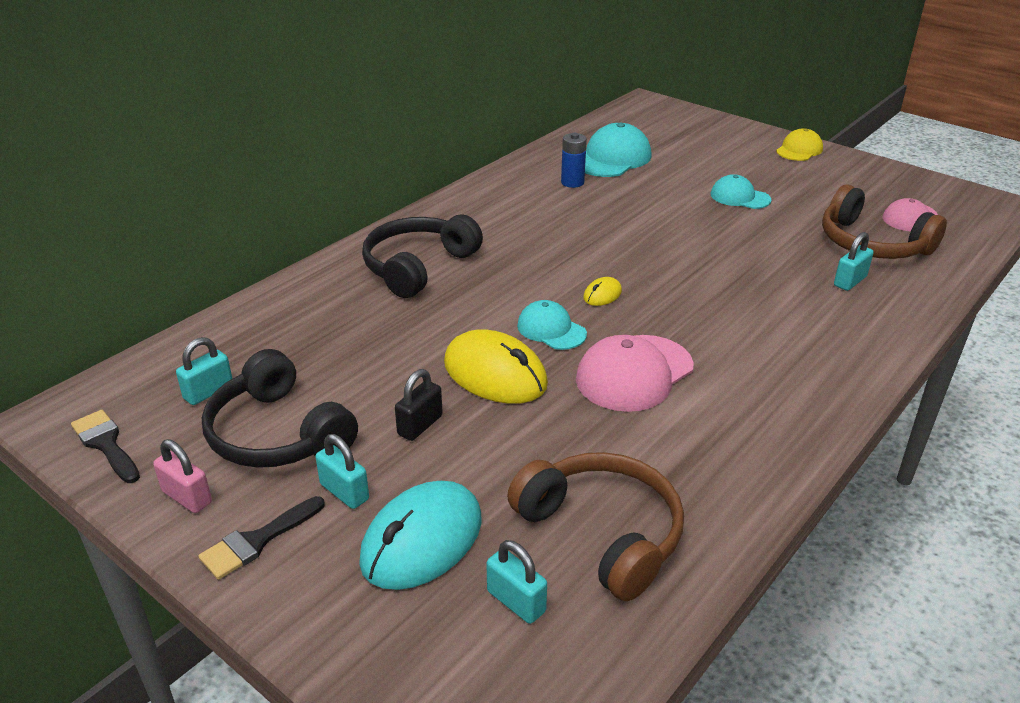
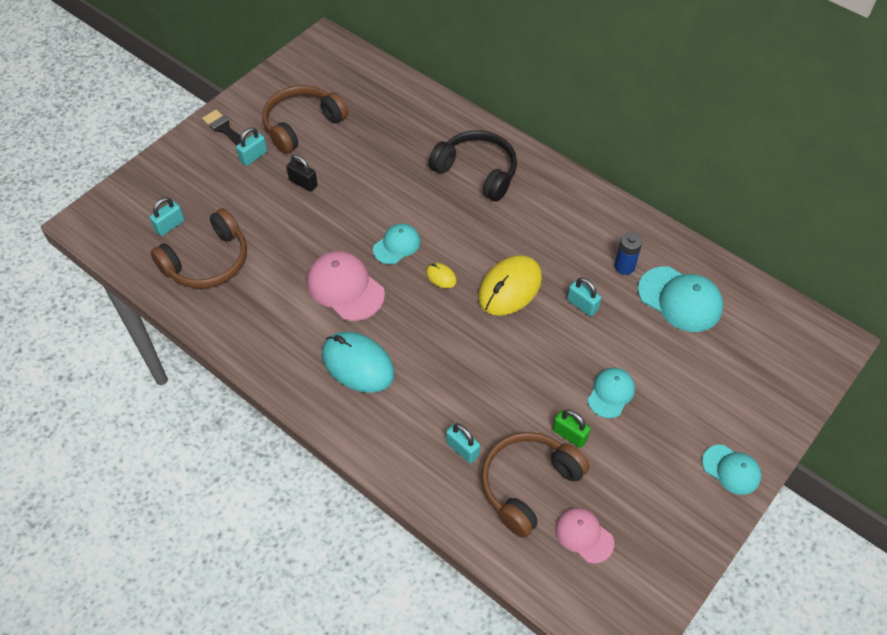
camera: 90 degrees right, 20 degrees up
black brush [71,410,140,483] -> none
pink padlock [153,439,212,513] -> none
turquoise padlock [176,337,233,405] -> turquoise padlock moved to [567,277,601,316]
black headphones [202,349,358,468] -> brown headphones [263,85,348,154]
turquoise mouse [359,481,482,590] -> turquoise mouse moved to [322,332,395,393]
yellow mouse [444,329,548,404] -> yellow mouse moved to [478,255,542,316]
yellow cap [776,128,823,161] -> turquoise cap [702,445,761,495]
none -> green padlock [553,409,591,448]

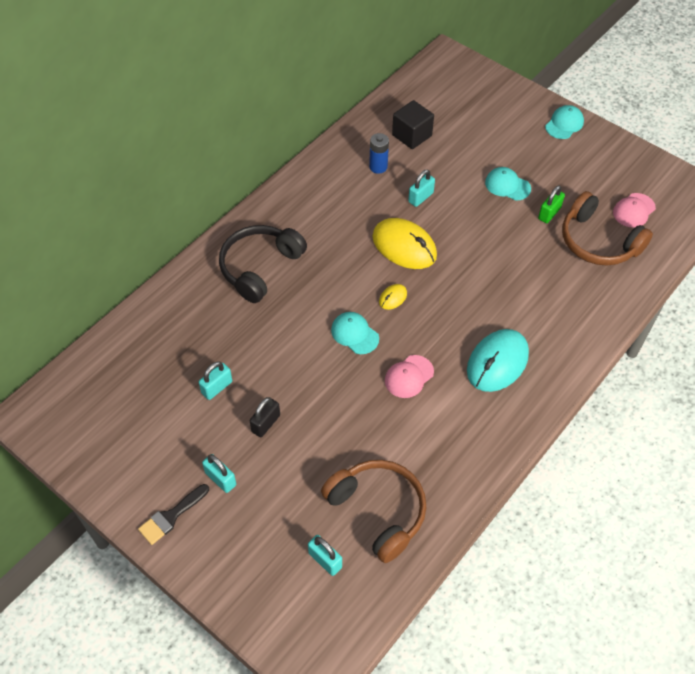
camera: 90 degrees left, 0 degrees up
brown headphones [263,85,348,154] -> none
pink cap [307,251,385,321] -> pink cap [385,355,434,398], size x0.61
turquoise padlock [446,423,480,463] -> turquoise padlock moved to [199,361,232,400]
turquoise cap [638,266,723,332] -> black cube [392,100,434,149]

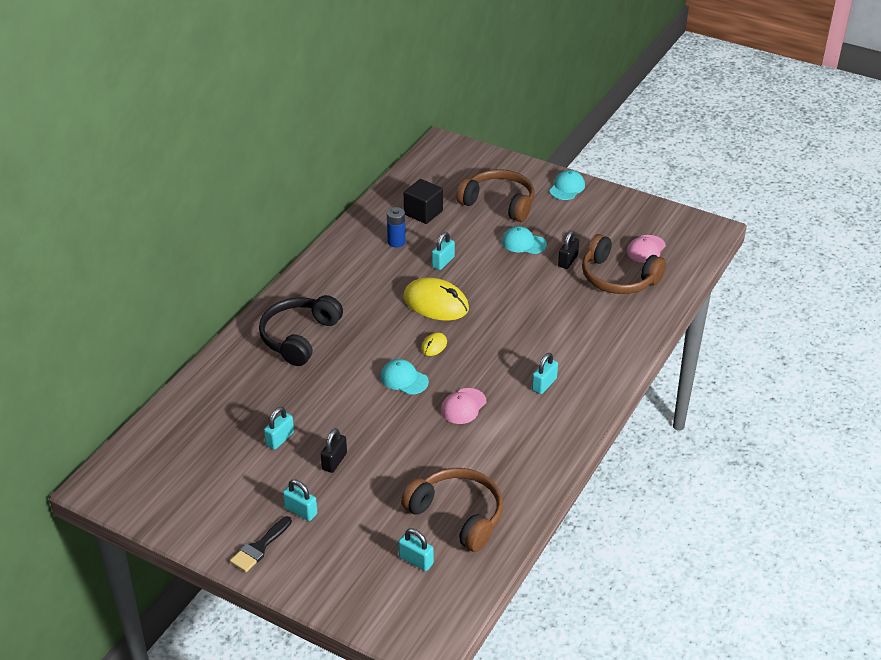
camera: 10 degrees left, 15 degrees down
turquoise mouse [467,329,529,392] -> turquoise padlock [532,353,558,394]
green padlock [538,185,565,223] -> black padlock [558,230,579,269]
none -> brown headphones [456,169,535,222]

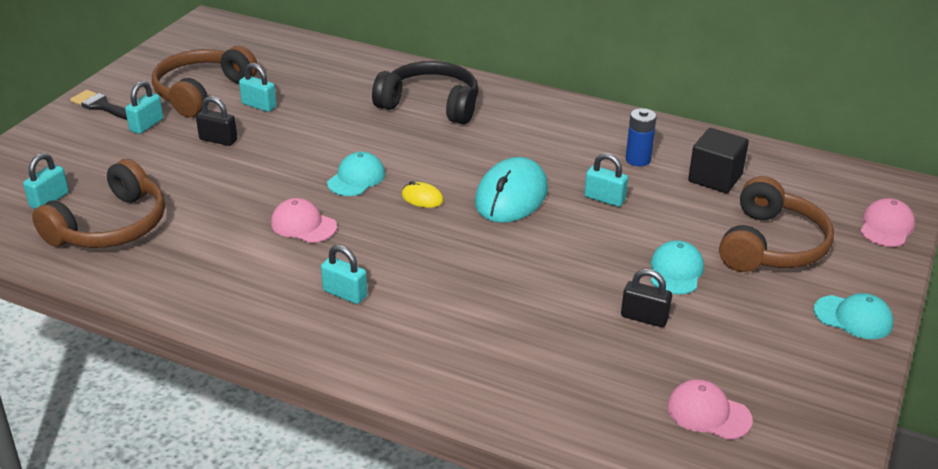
camera: 85 degrees right, 5 degrees down
yellow mouse [404,277,469,321] -> turquoise mouse [475,157,548,223]
brown headphones [582,234,666,294] -> brown headphones moved to [152,46,257,117]
none -> pink cap [860,198,915,247]

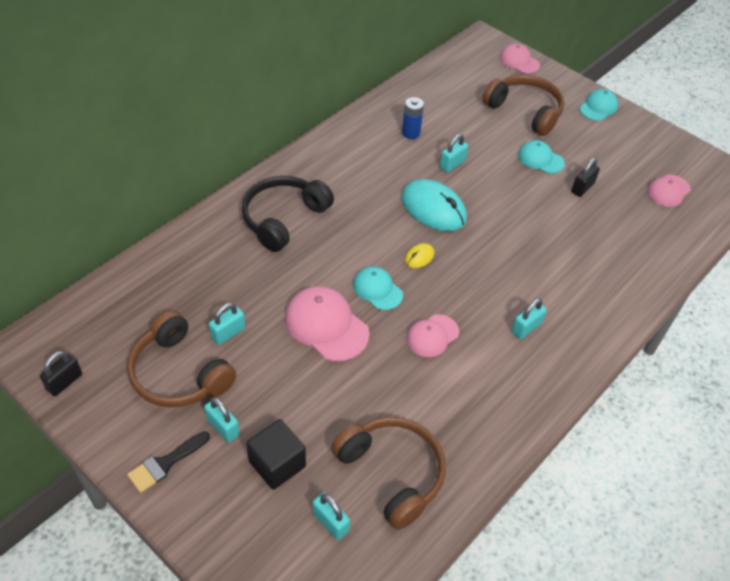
camera: 75 degrees left, 15 degrees up
black padlock [196,96,238,146] -> black padlock moved to [40,351,82,396]
black cube [688,128,749,193] -> black cube moved to [246,419,306,490]
none -> pink cap [285,286,370,361]

